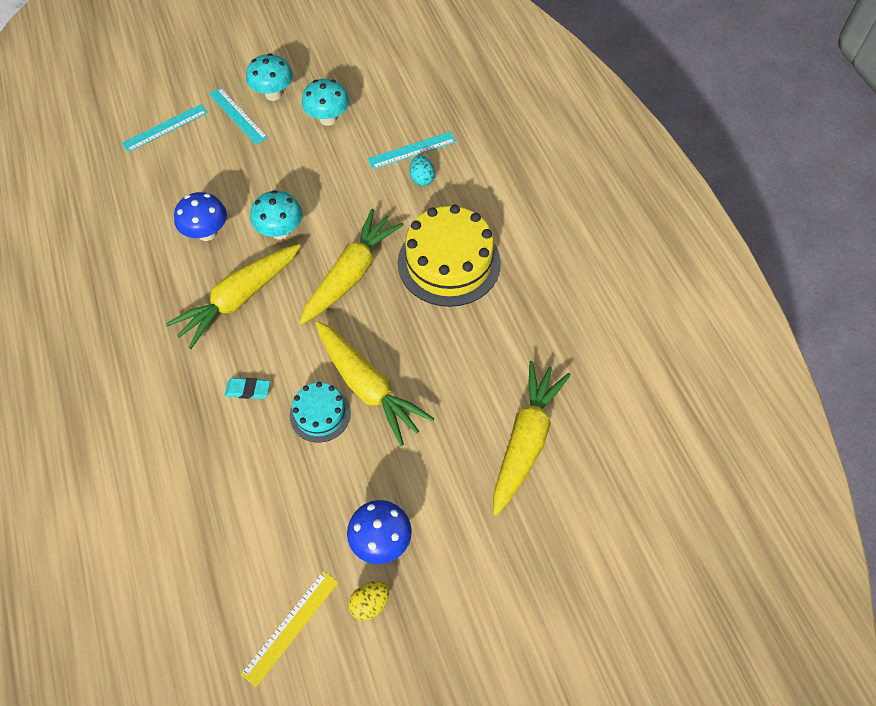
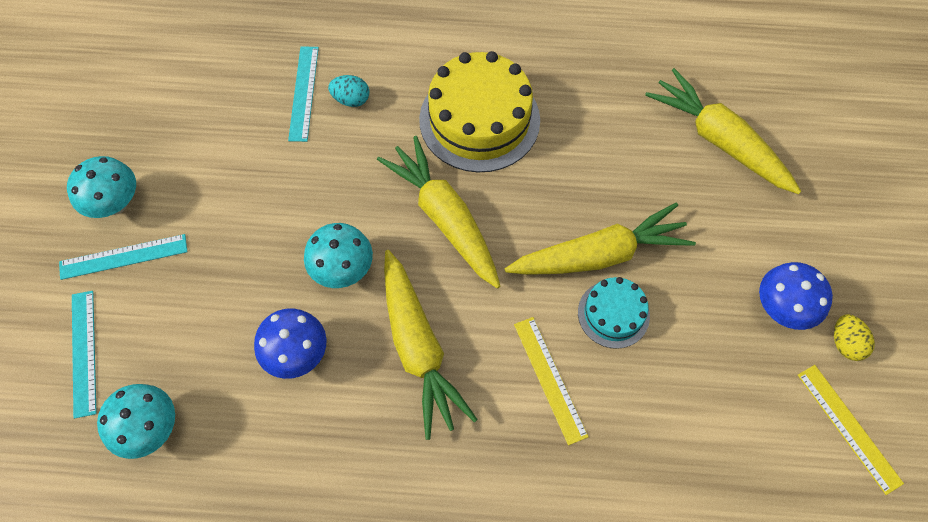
camera: 65 degrees left, 5 degrees up
turquoise eraser [225,378,270,399] -> yellow ruler [514,317,589,445]
turquoise mushroom [302,79,349,126] -> turquoise mushroom moved to [97,384,175,459]

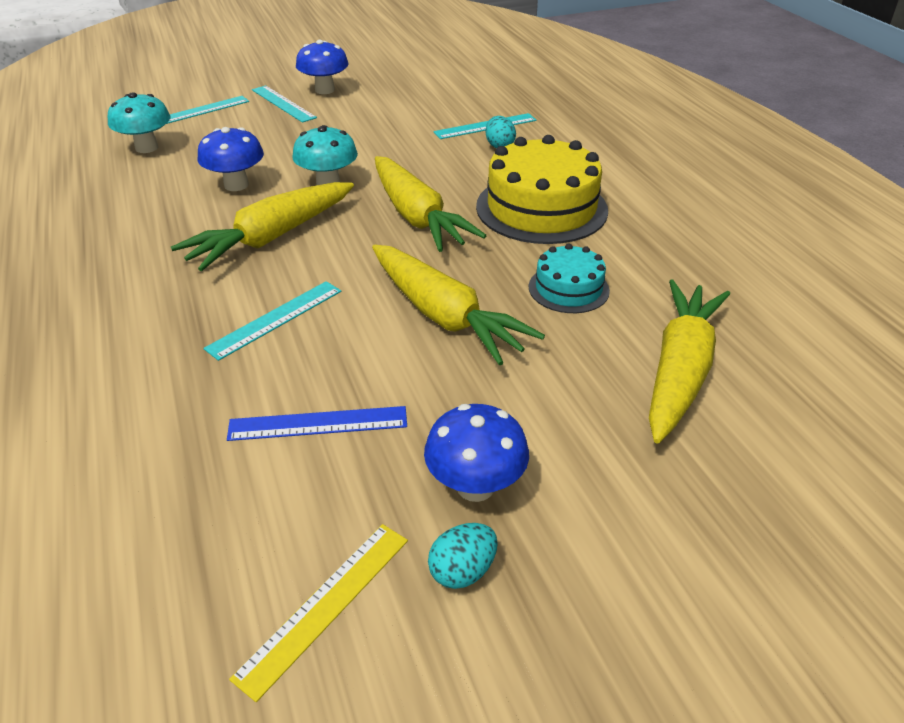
camera: 65 degrees right, 25 degrees down
turquoise mushroom [67,156,136,218] -> blue mushroom [296,40,349,94]
yellow carrot [377,136,500,288] -> yellow carrot turned 120 degrees clockwise [375,156,487,252]
yellow ruler [514,317,589,445] -> turquoise ruler [203,281,341,361]
turquoise cake [578,277,650,349] -> turquoise cake moved to [529,243,610,313]
yellow egg [834,314,875,361] -> turquoise egg [428,523,498,589]
none -> blue ruler [227,406,407,441]

